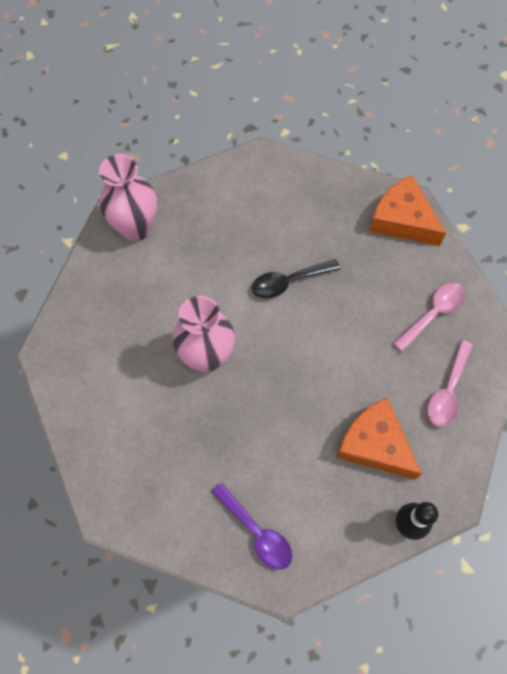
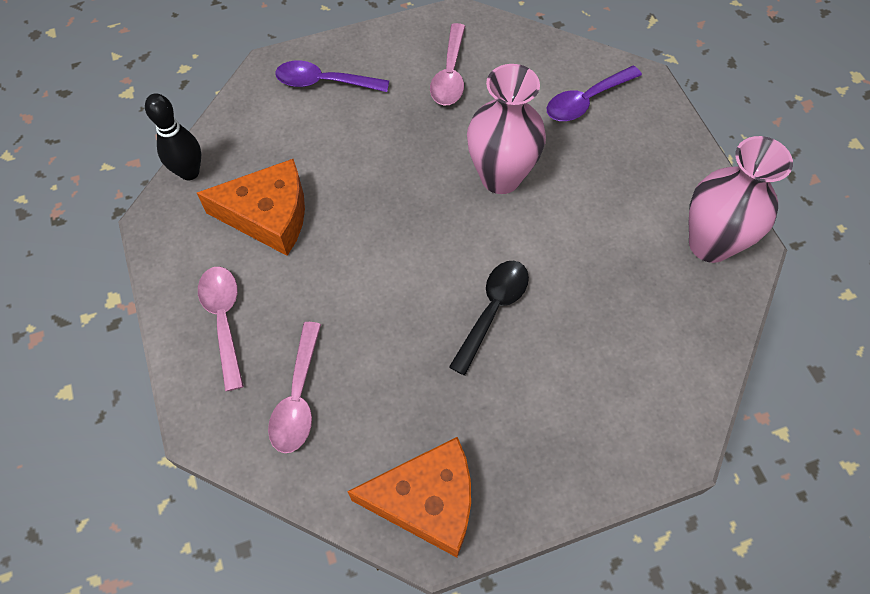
camera: 140 degrees right, 5 degrees down
none -> pink spoon [430,23,465,105]
none -> purple spoon [547,65,642,121]

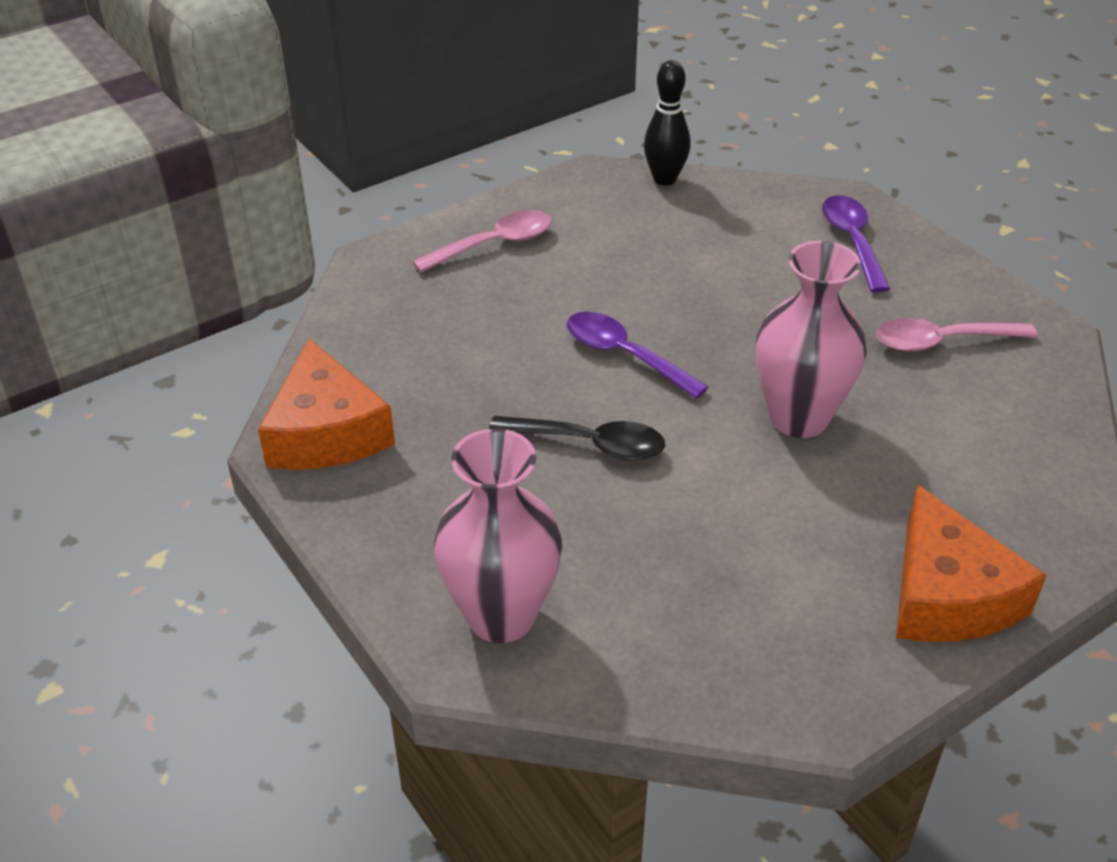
camera: 75 degrees right, 20 degrees down
orange cheese [197,159,305,256] -> orange cheese moved to [896,485,1047,642]
pink spoon [268,322,321,453] -> none
purple spoon [547,65,642,121] -> purple spoon moved to [567,312,708,399]
pink vase [689,136,793,263] -> pink vase moved to [434,428,562,643]

